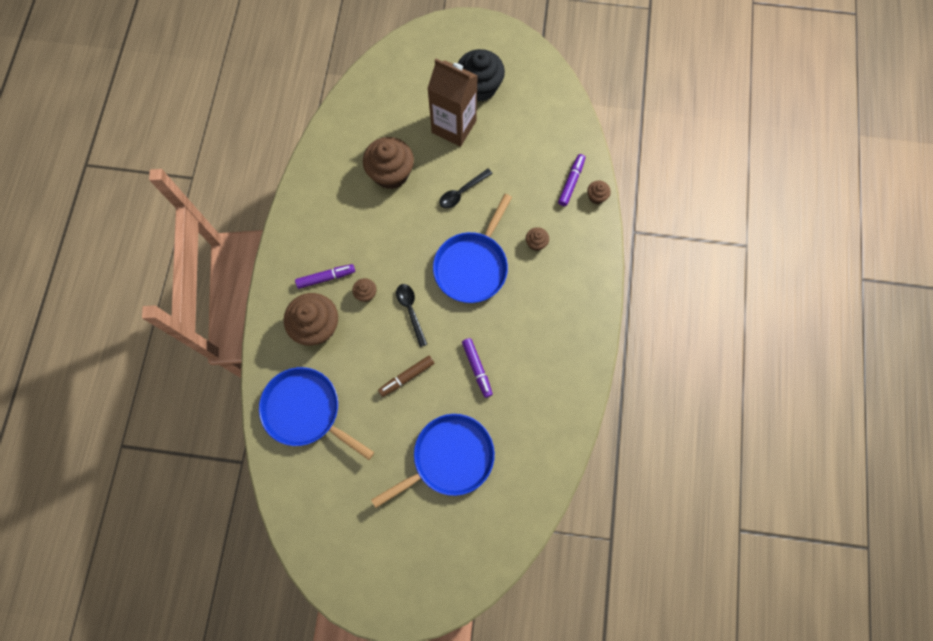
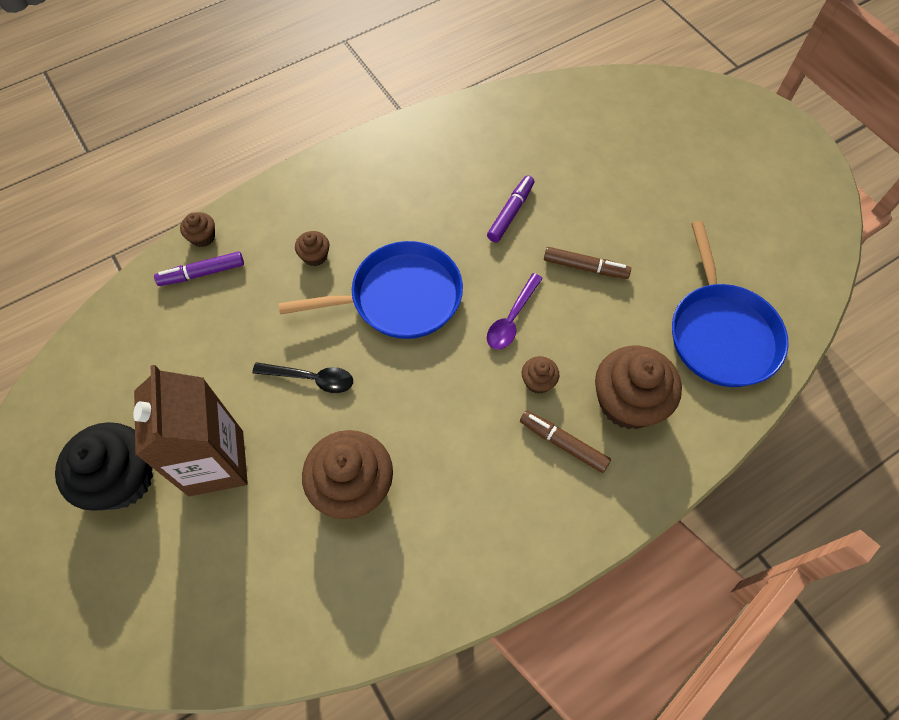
camera: 130 degrees left, 10 degrees down
purple marker [295,264,355,289] -> brown marker [520,410,611,473]
blue pan [371,414,495,508] -> none
black spoon [396,284,427,347] -> purple spoon [487,273,543,350]

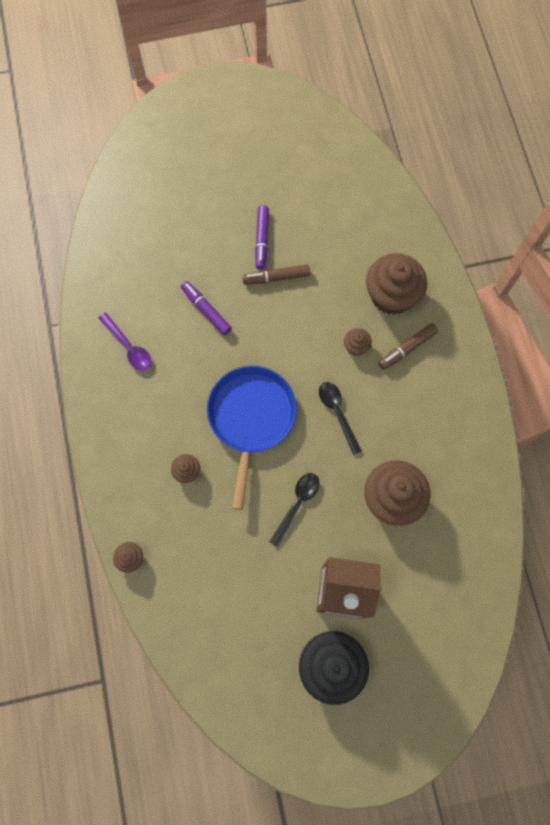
camera: 70 degrees left, 10 degrees up
purple marker [154,251,244,286] -> purple marker moved to [255,205,269,270]
purple spoon [487,273,543,350] -> purple spoon moved to [99,312,151,371]
brown marker [544,247,631,279] -> brown marker turned 135 degrees counterclockwise [242,264,310,285]
blue pan [672,221,789,387] -> none
none -> black spoon [319,382,362,455]

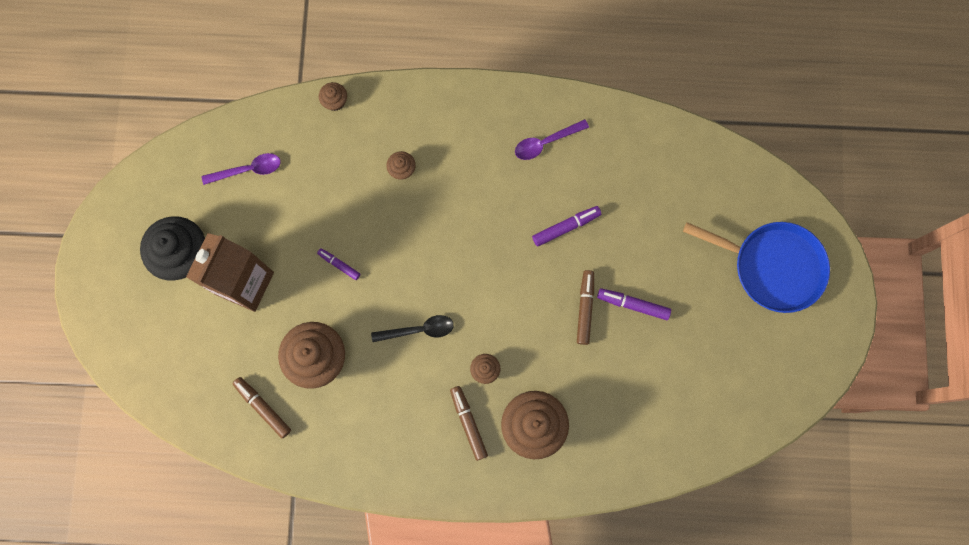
camera: 105 degrees right, 5 degrees up
blue pan [207,366,297,510] -> blue pan moved to [683,222,830,313]
black spoon [269,473,320,547] -> purple marker [317,248,360,280]
none -> purple spoon [202,153,281,185]
none -> brown marker [233,377,291,438]

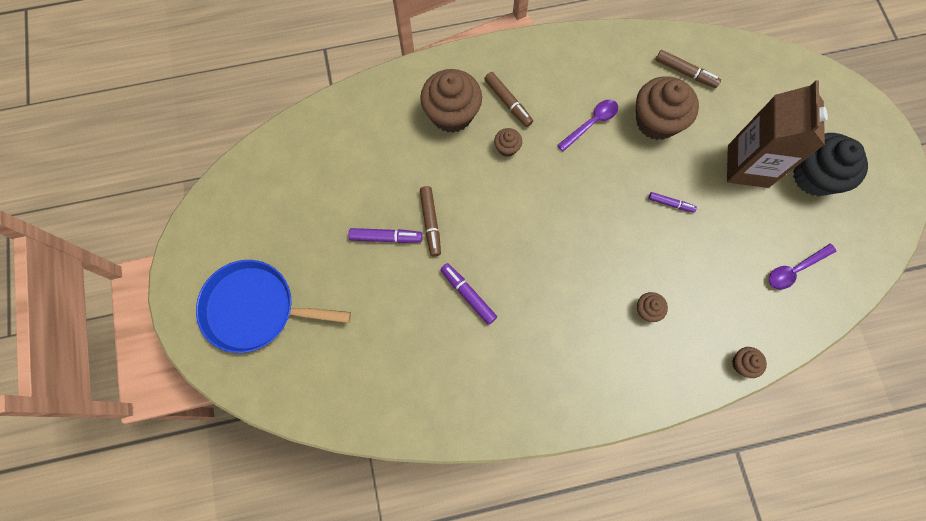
camera: 165 degrees right, 5 degrees down
black spoon [371,315,454,342] -> none
purple spoon [515,119,589,160] -> purple spoon moved to [557,100,618,152]
purple marker [532,206,601,247] -> purple marker turned 90 degrees clockwise [440,263,497,325]

